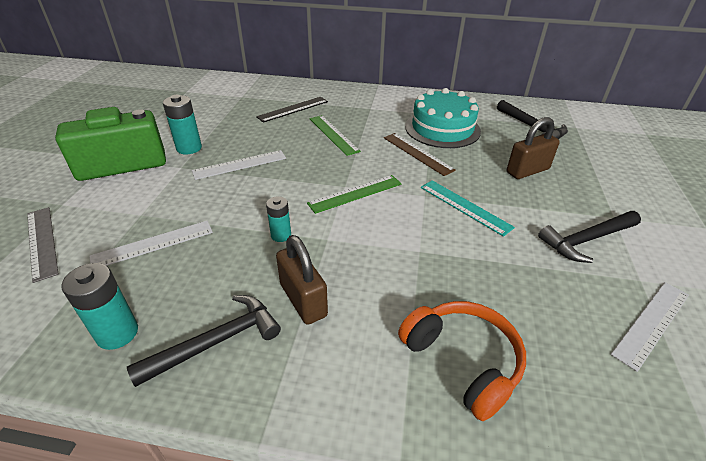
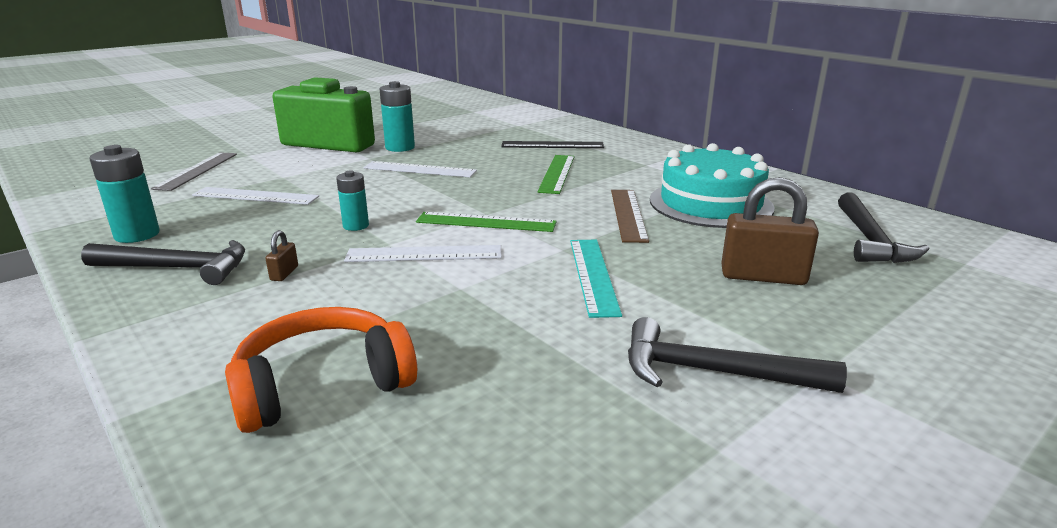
camera: 40 degrees right, 15 degrees down
brown padlock [276,235,328,325] -> brown padlock [265,230,298,281], size x0.45
orange headphones [398,301,526,421] -> orange headphones turned 120 degrees counterclockwise [225,307,417,433]
white ruler [611,282,689,372] -> white ruler moved to [344,245,502,262]

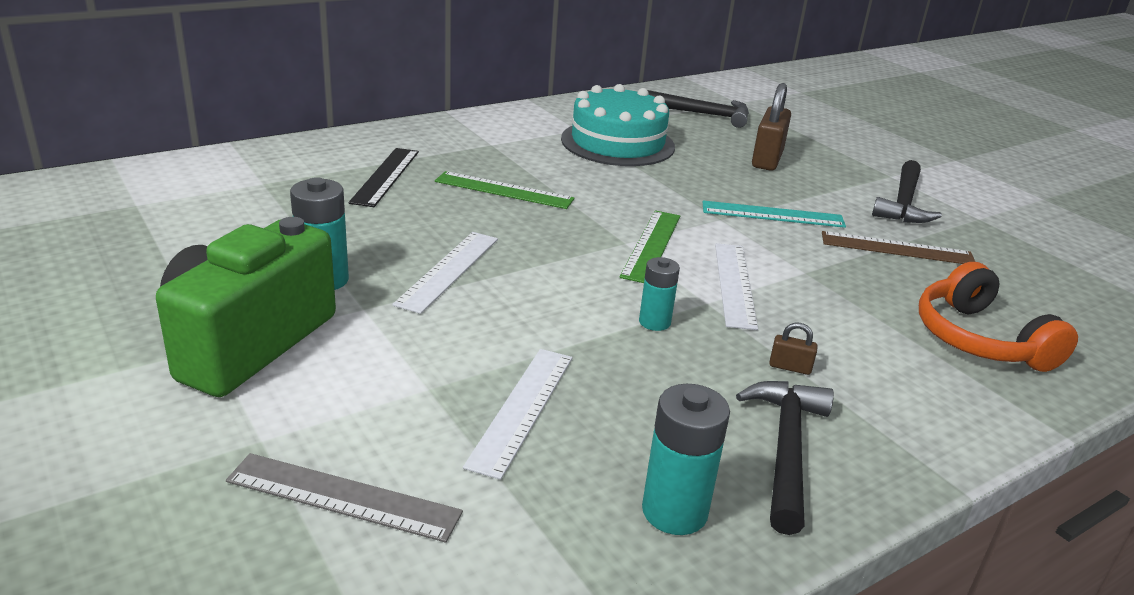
camera: 85 degrees left, 5 degrees up
brown ruler [611,190,649,243] -> brown ruler moved to [822,231,975,264]

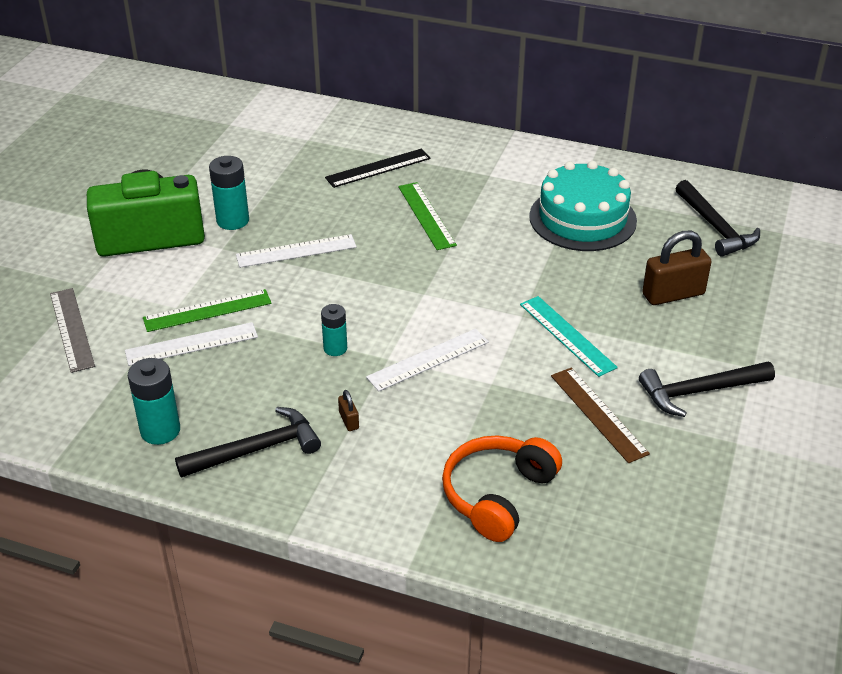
camera: 55 degrees right, 10 degrees up
green ruler [619,210,680,283] -> green ruler moved to [143,289,271,332]

